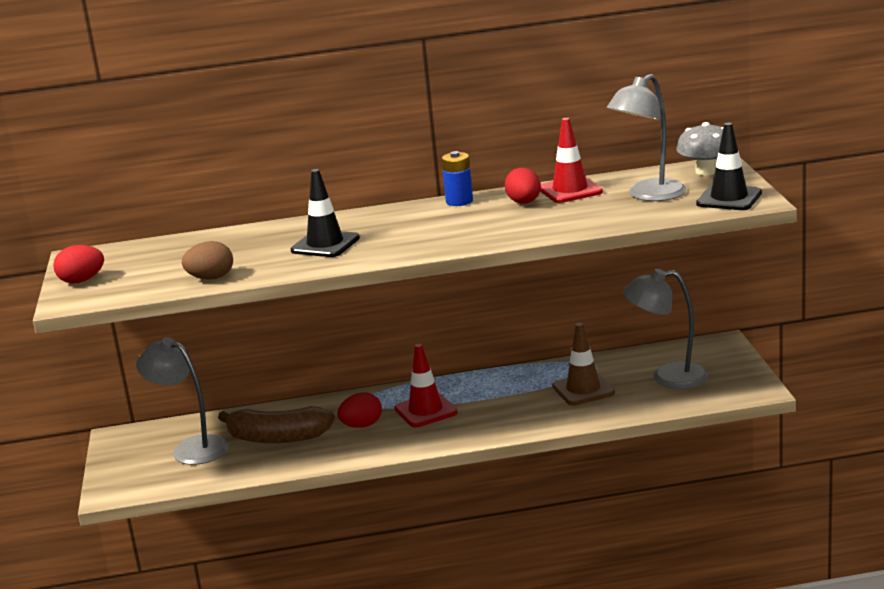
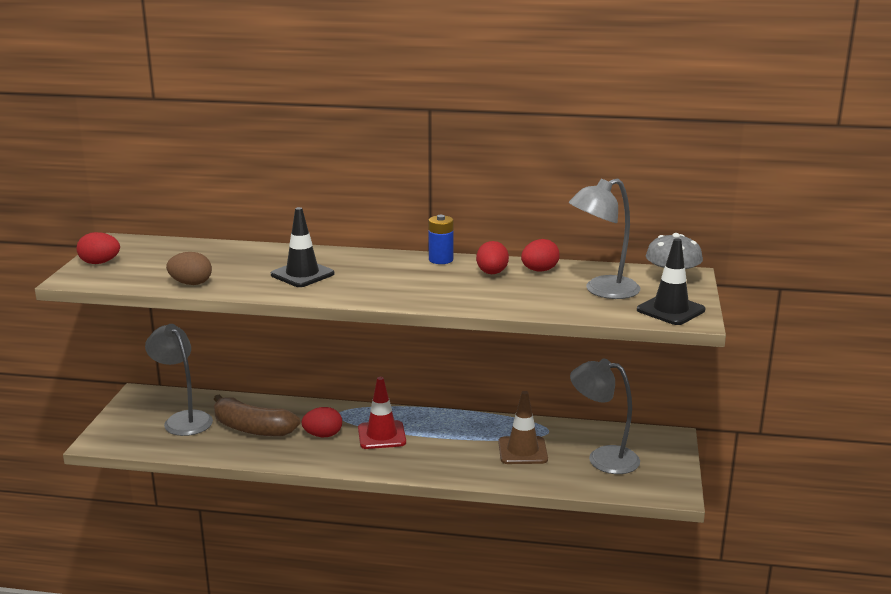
camera: 15 degrees right, 0 degrees up
red traffic cone [540,118,603,203] -> red egg [521,239,560,272]

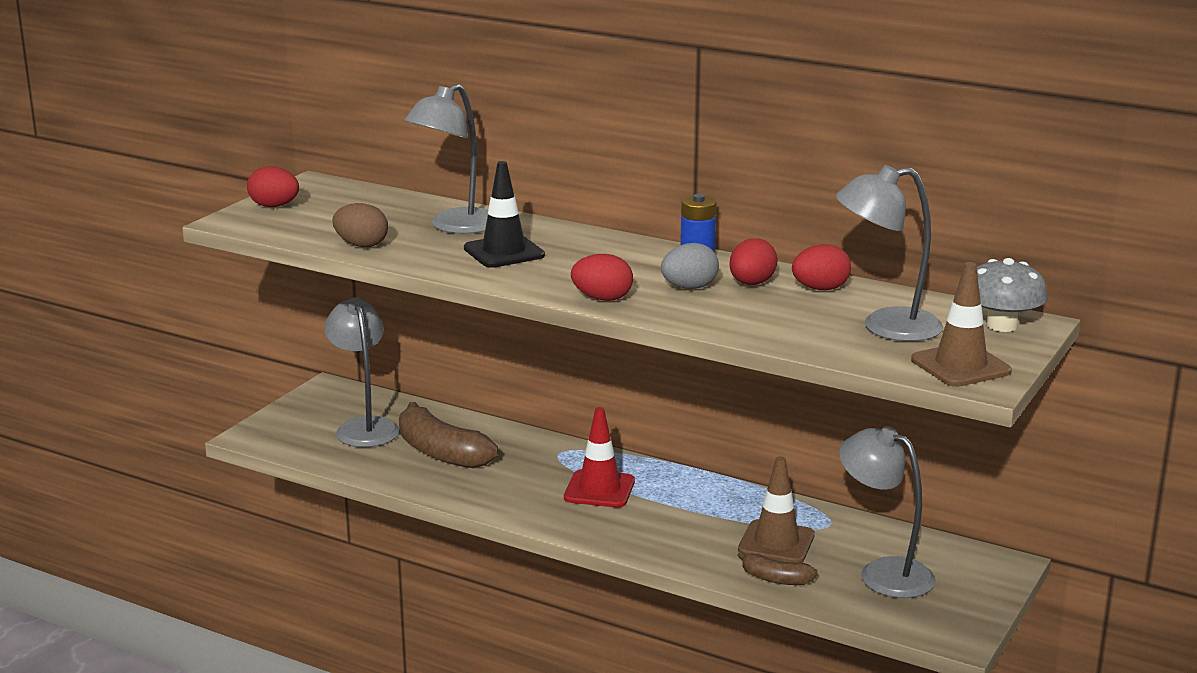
camera: 20 degrees right, 0 degrees up
red egg [301,407,342,437] -> red egg moved to [571,254,633,301]
black traffic cone [637,238,705,325] -> brown traffic cone [911,262,1012,387]
none -> grey lamp [404,84,488,234]
none -> grey egg [661,243,719,289]
none -> brown banana [737,551,818,585]

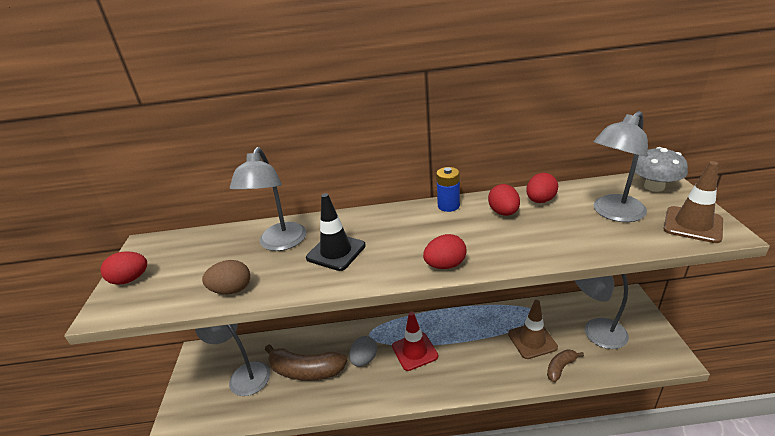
camera: 30 degrees left, 10 degrees up
grey egg [661,243,719,289] -> grey egg moved to [349,336,377,366]
brown banana [737,551,818,585] -> brown banana turned 150 degrees clockwise [547,349,584,382]

